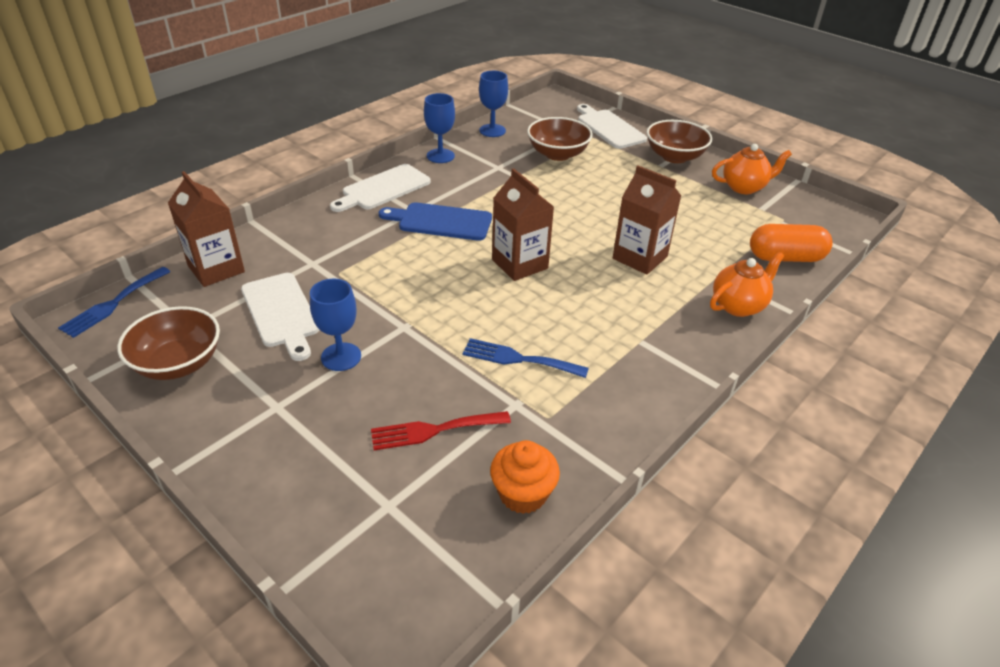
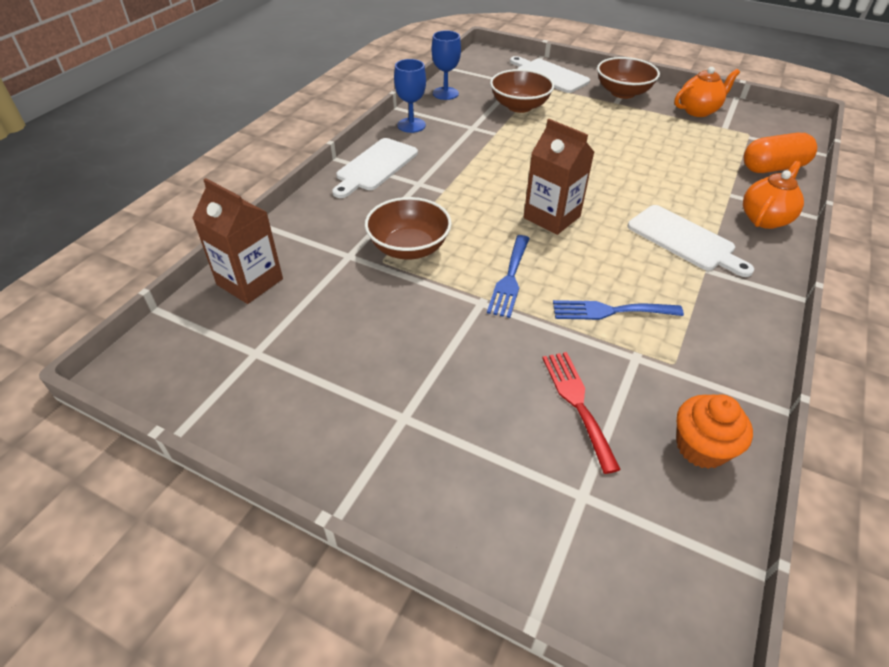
camera: 15 degrees left, 5 degrees up
blue fork [58,267,170,338] -> blue fork moved to [487,235,530,318]
brown bowl [117,306,220,380] -> brown bowl moved to [365,197,452,260]
white cutting board [241,273,319,361] -> white cutting board moved to [627,205,754,277]
blue goblet [310,279,361,371] -> none
red fork [371,411,511,450] -> red fork turned 105 degrees clockwise [542,352,621,474]
blue cutting board [379,202,492,241] -> none
brown carton [613,165,681,275] -> none

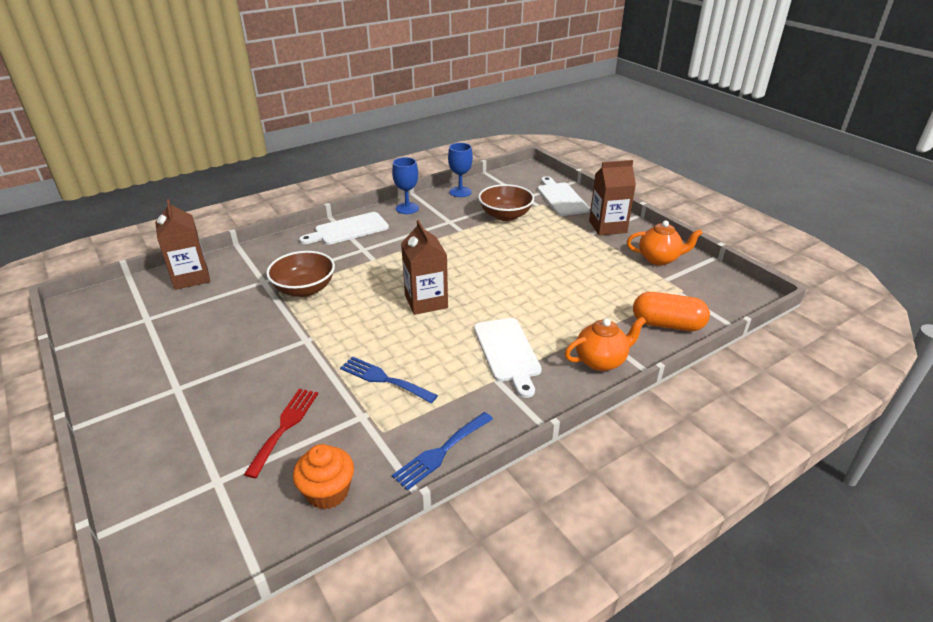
camera: 30 degrees right, 10 degrees down
blue fork [487,235,530,318] -> blue fork moved to [392,412,493,491]
brown bowl [597,57,660,99] -> brown carton [589,160,636,236]

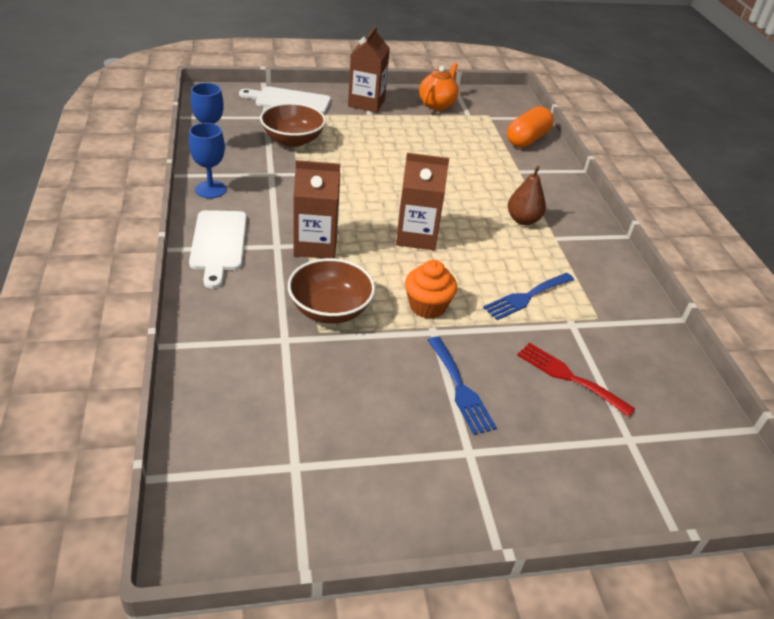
camera: 70 degrees left, 5 degrees up
brown carton [155,199,210,290] -> brown carton moved to [293,160,340,258]
orange cupcake [293,444,354,510] -> orange cupcake moved to [405,260,457,319]
blue fork [392,412,493,491] -> blue fork moved to [428,337,497,435]
white cutting board [474,318,542,398] -> brown pear [508,166,546,225]
orange teapot [565,317,646,371] -> none

